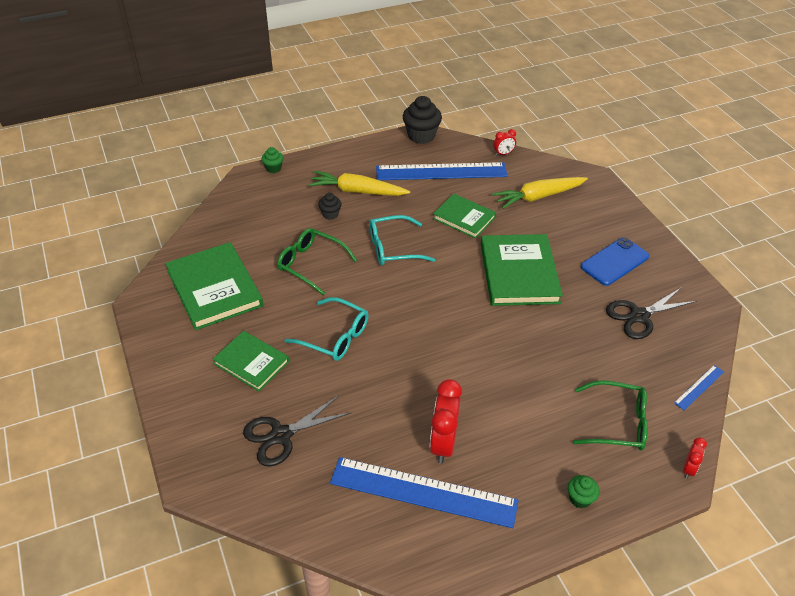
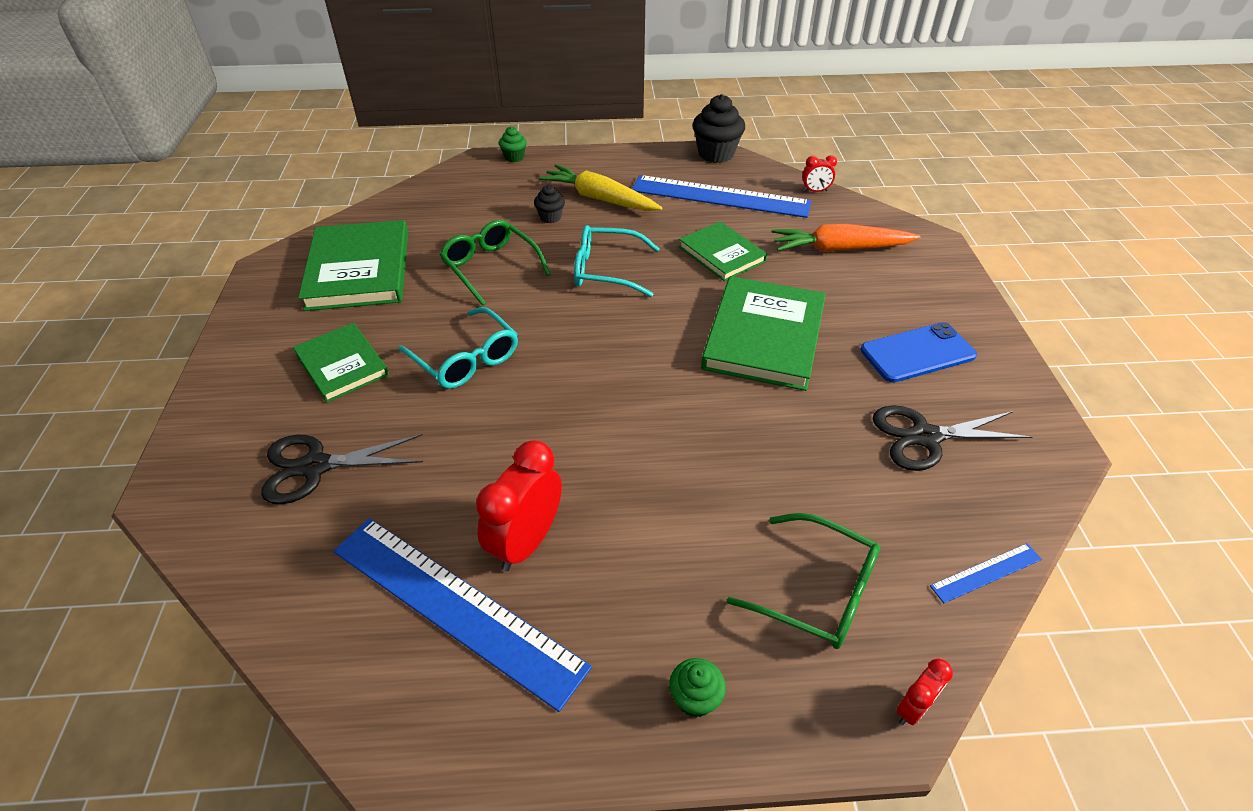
camera: 20 degrees right, 0 degrees up
yellow carrot [492,177,588,209] -> orange carrot [772,224,921,252]

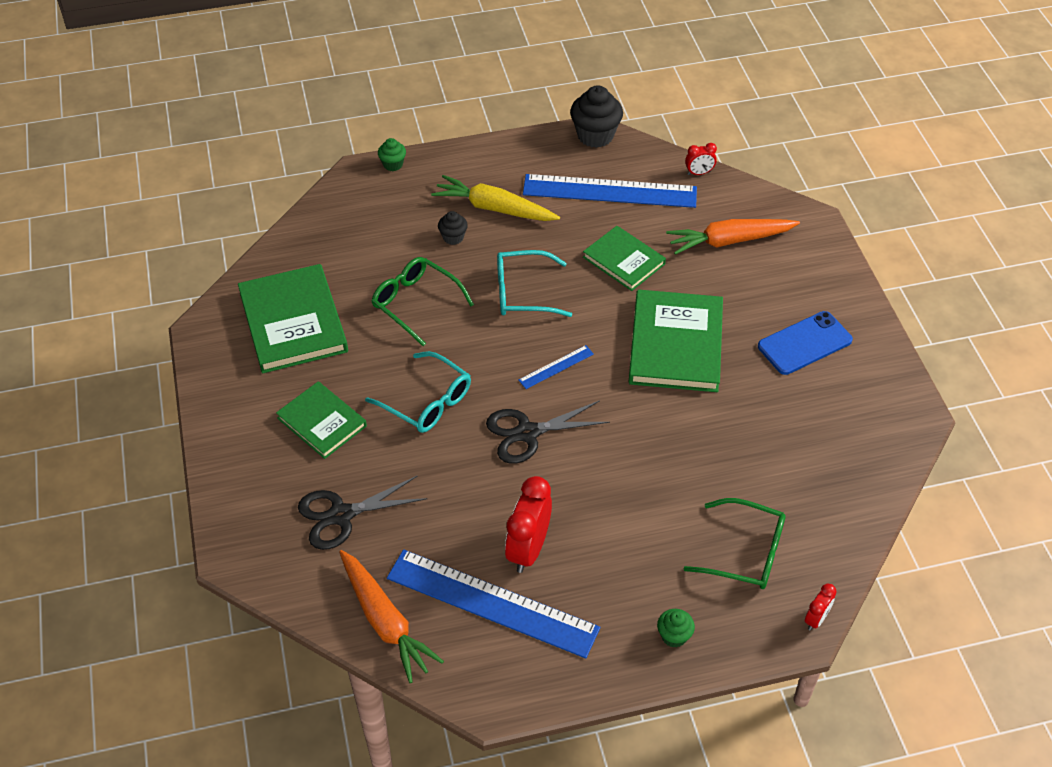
camera: 10 degrees left, 5 degrees up
black scissors [873,405,1033,471] -> black scissors moved to [486,400,610,464]
blue ruler [930,543,1042,603] -> blue ruler moved to [519,345,594,389]
none -> orange carrot [339,550,444,683]

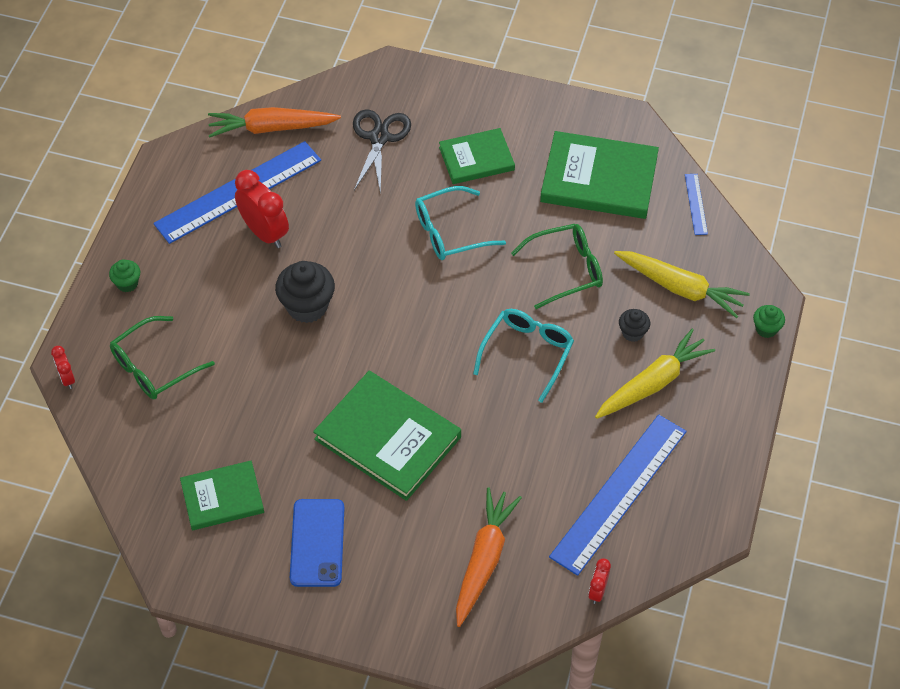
camera: 120 degrees right, 5 degrees up
black scissors [486,400,610,464] -> none
blue ruler [519,345,594,389] -> blue ruler moved to [685,174,708,235]
black cupcake [570,85,623,148] -> black cupcake moved to [275,261,335,323]
green book [583,226,666,291] -> green book moved to [180,461,264,530]
none -> yellow carrot [614,251,750,318]

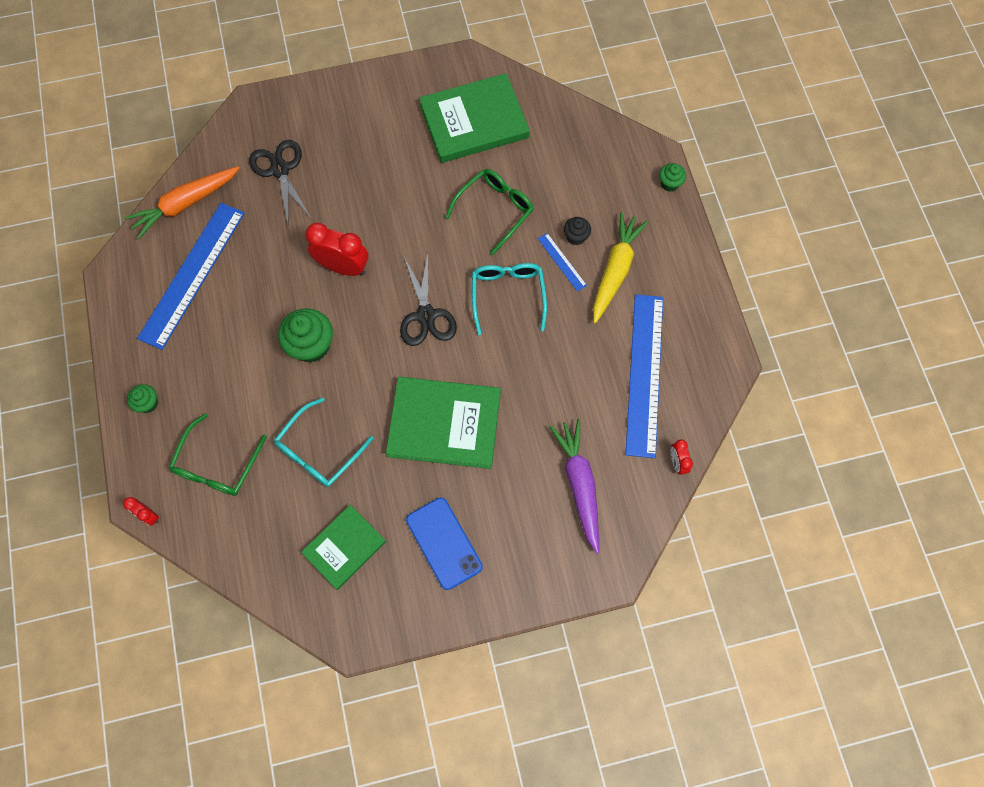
camera: 30 degrees left, 15 degrees up
red clock [235,170,289,248] -> red clock moved to [306,223,368,276]
black cupcake [275,261,335,323] -> green cupcake [278,308,333,363]
turquoise glasses [415,186,506,260] -> turquoise glasses moved to [274,398,374,487]
green book [439,128,515,184] -> none
orange carrot [456,487,522,627] -> purple carrot [549,419,599,554]
yellow carrot [614,251,750,318] -> none
blue ruler [685,174,708,235] -> blue ruler moved to [538,233,587,292]
none -> black scissors [400,253,457,346]

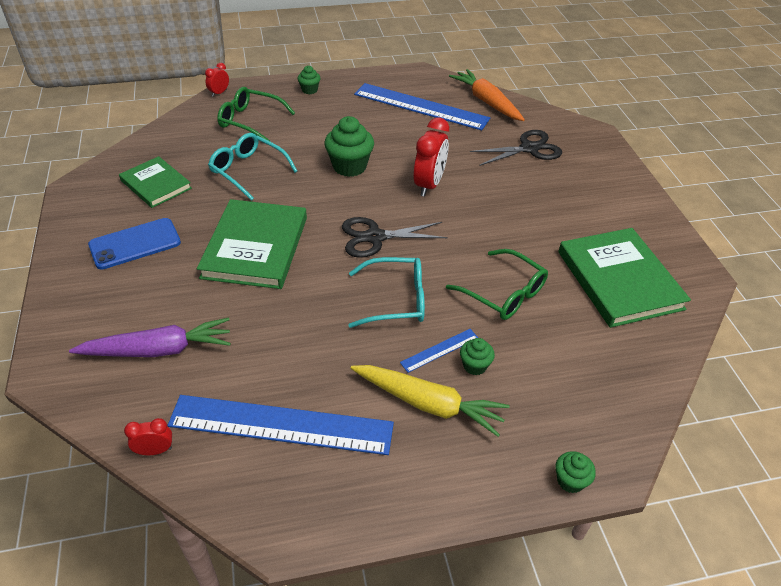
camera: 90 degrees right, 25 degrees down
black cupcake [564,217,591,245] -> green cupcake [460,338,495,375]

